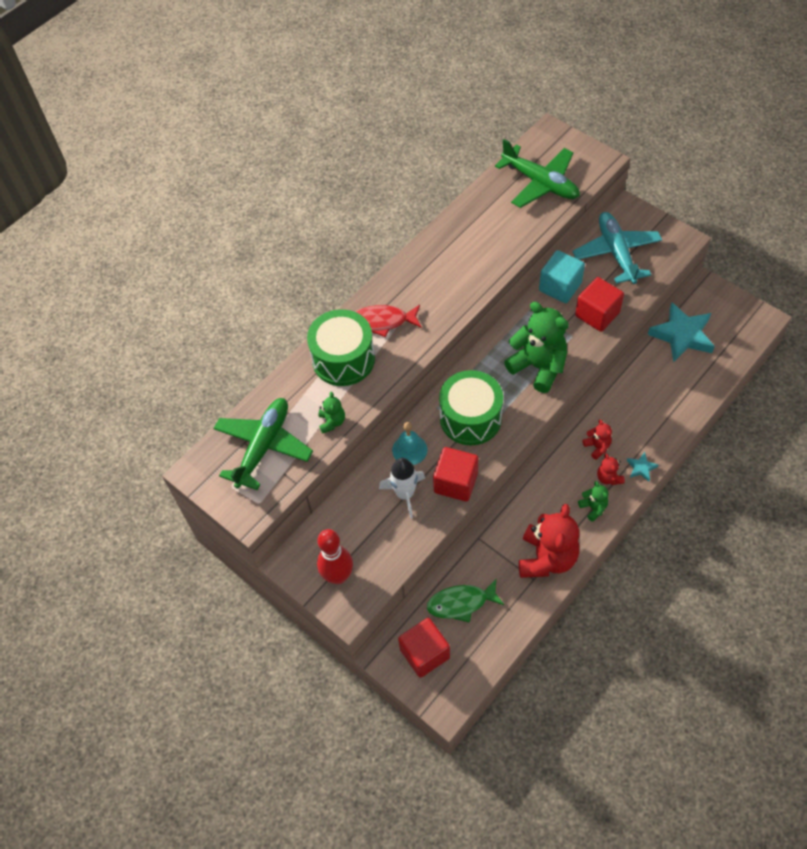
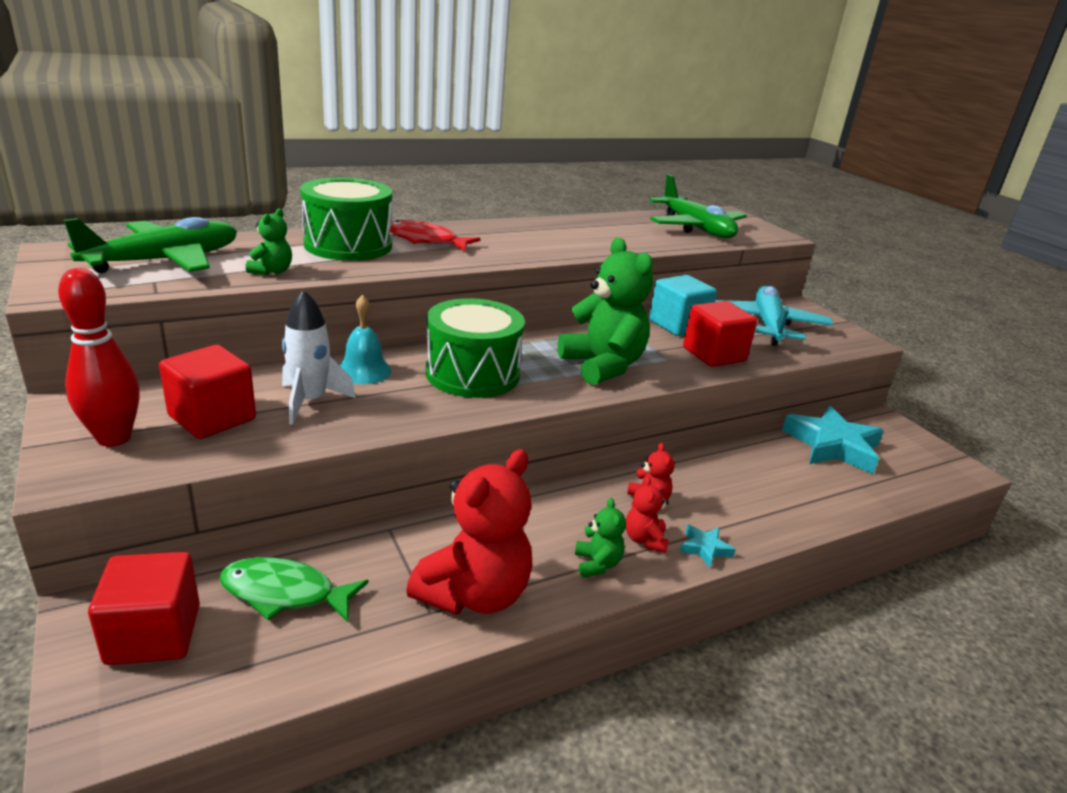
camera: 15 degrees right, 30 degrees down
red cube [433,447,478,502] -> red cube moved to [159,345,256,439]

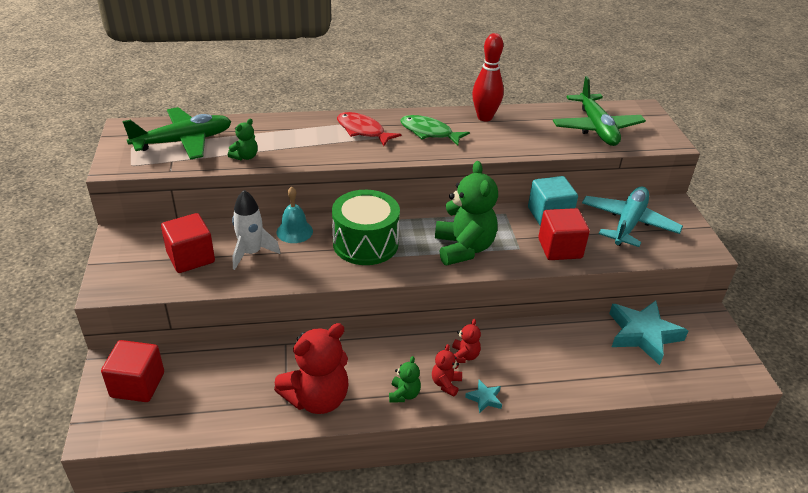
camera: 20 degrees right, 10 degrees up
red bowling pin [58,268,140,446] -> red bowling pin moved to [472,33,504,122]
green fish [219,557,369,622] -> green fish moved to [400,115,470,146]
green drum [300,177,392,261] -> none

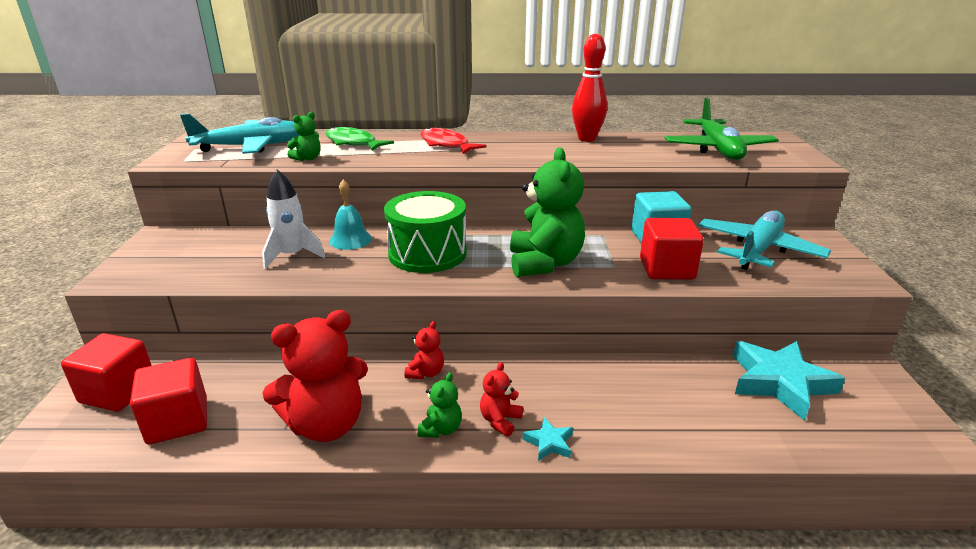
camera: 10 degrees right, 10 degrees down
green plane [122,107,232,160] -> turquoise plane [180,113,299,154]
red cube [161,213,215,273] -> red cube moved to [130,358,207,445]
green fish [400,115,470,146] -> green fish moved to [326,127,394,151]
red teddy bear [452,319,481,363] -> red teddy bear moved to [405,321,444,379]

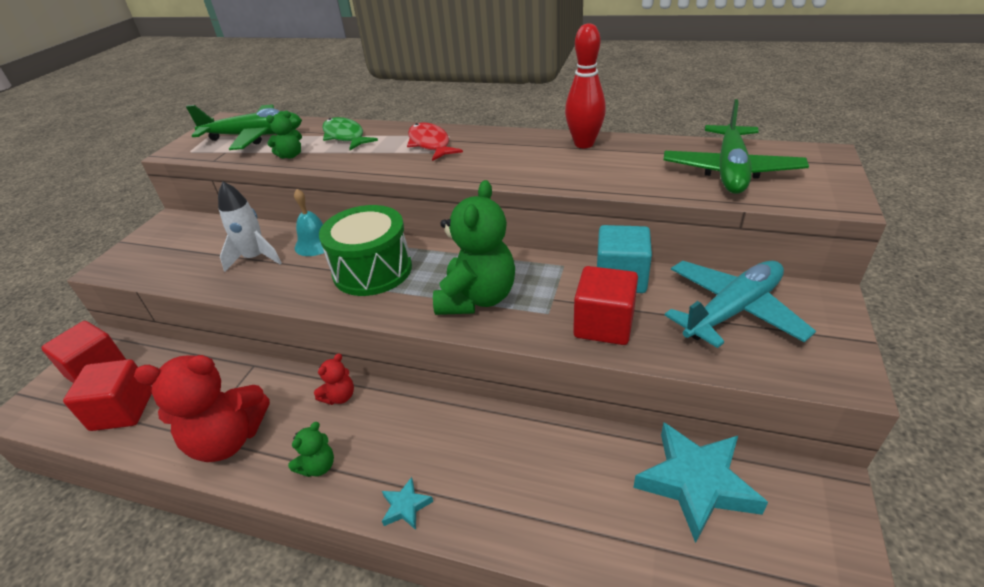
camera: 20 degrees right, 10 degrees up
turquoise plane [180,113,299,154] -> green plane [186,105,302,150]
red teddy bear [480,362,523,437] -> none

